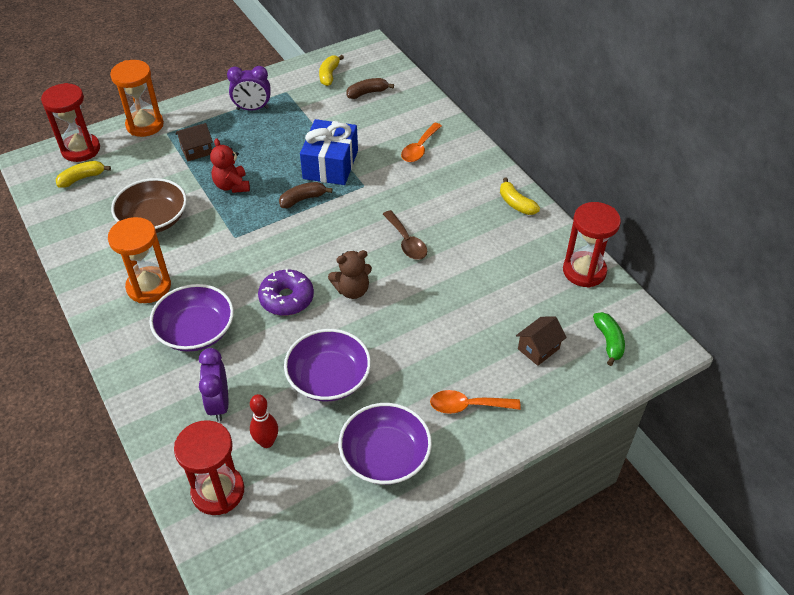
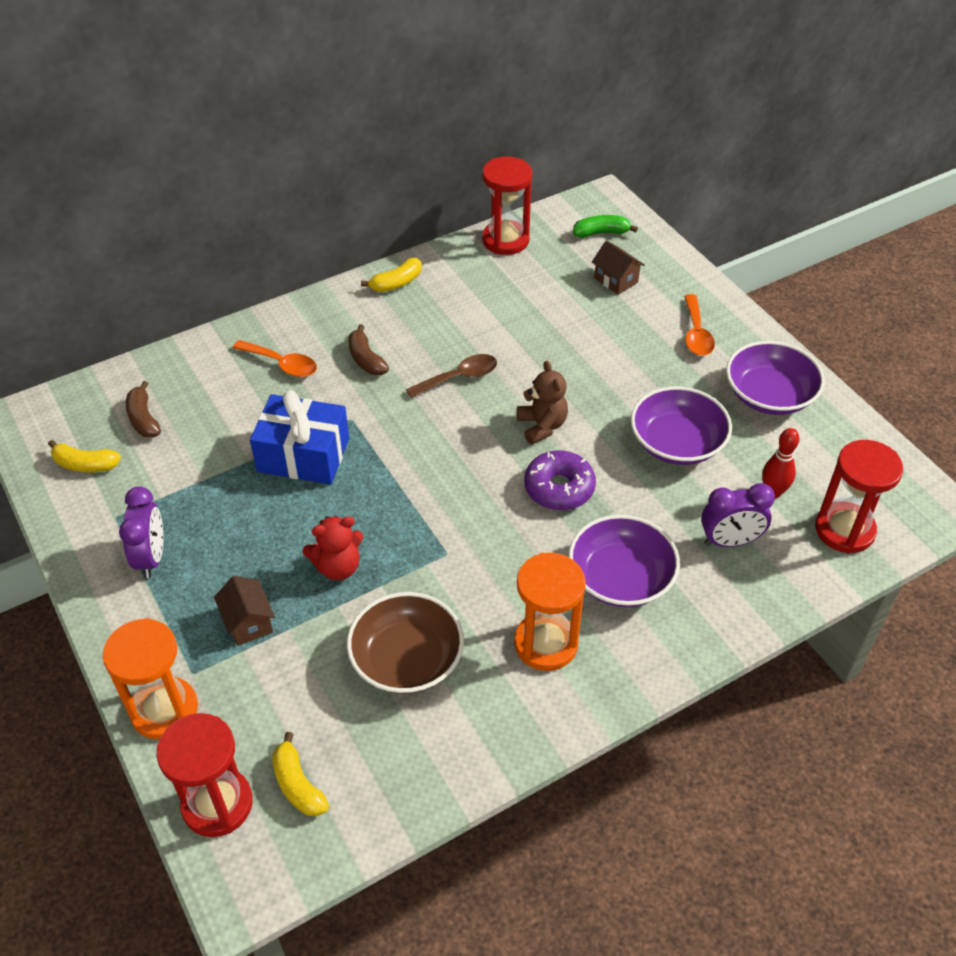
camera: 90 degrees left, 0 degrees up
brown banana [279,182,332,208] -> brown banana moved to [348,324,389,375]

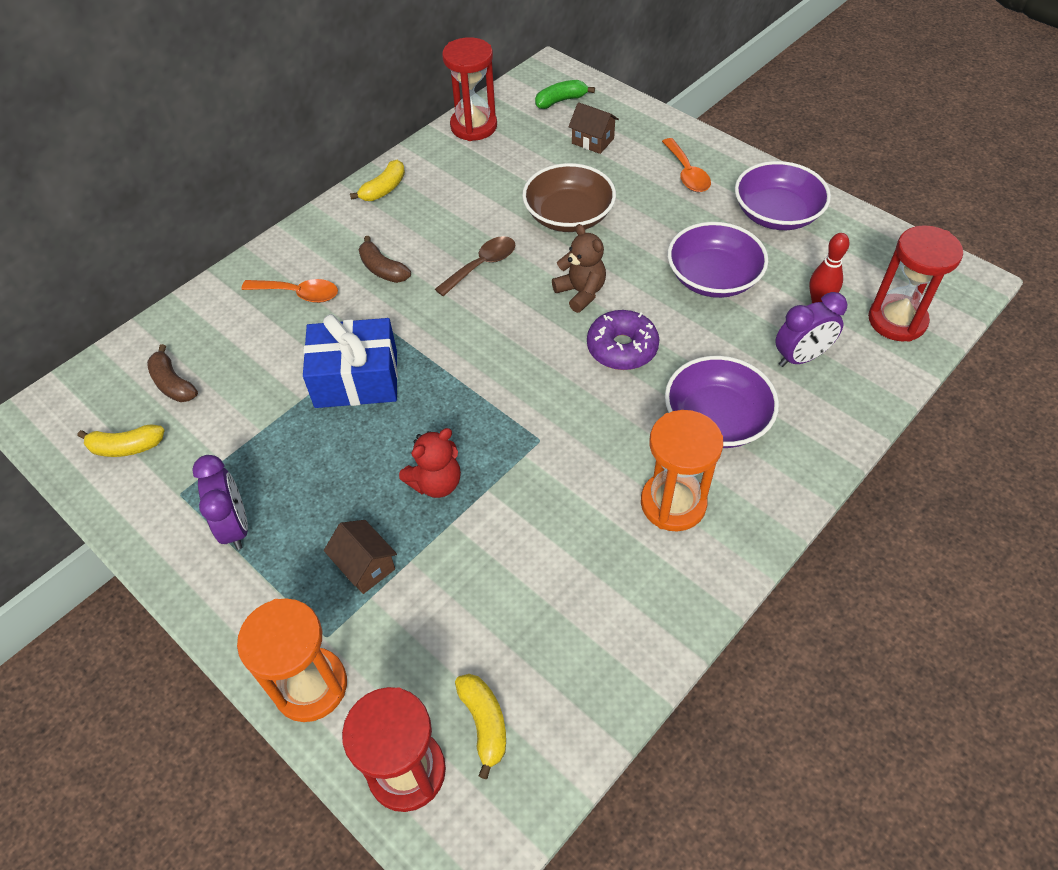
camera: 15 degrees left, 5 degrees up
yellow banana [272,732,329,816] -> yellow banana turned 150 degrees counterclockwise [455,674,506,779]
brown bowl [347,592,464,694] -> brown bowl moved to [522,163,616,232]

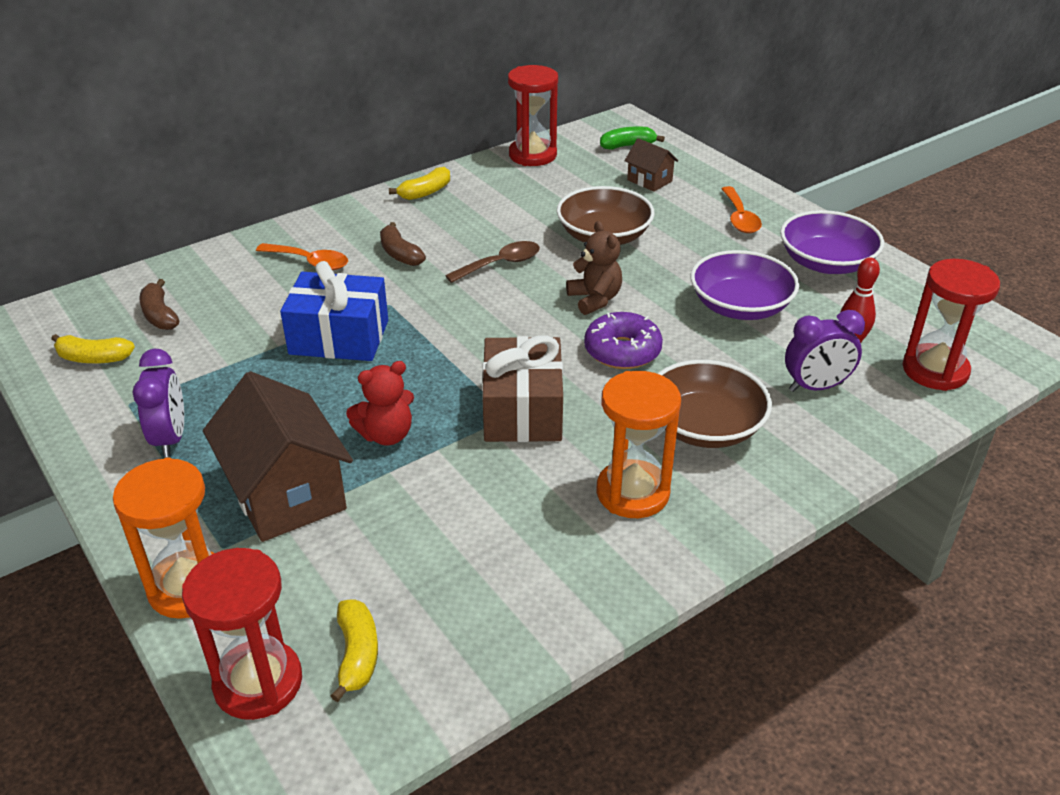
camera: 10 degrees right, 15 degrees down
brown house [324,520,397,594] -> brown house [203,371,353,542], size x2.02
purple bowl [665,356,779,448] -> brown bowl [657,360,772,448]
none -> brown gift [482,336,563,442]

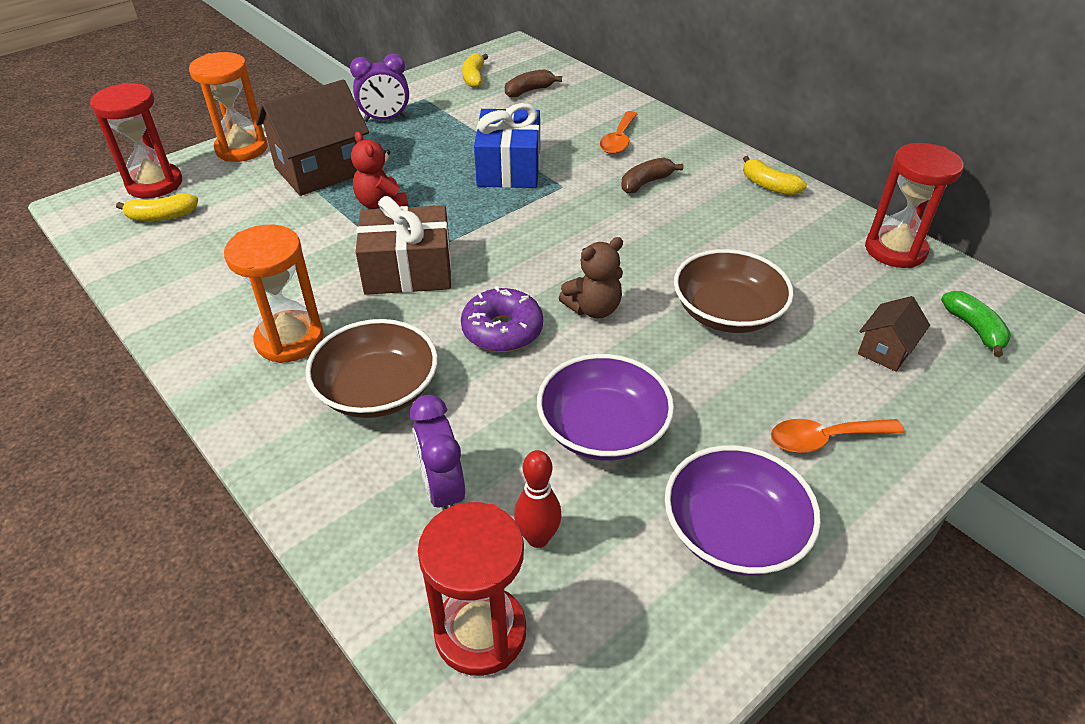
camera: 85 degrees right, 5 degrees up
brown spoon [445,241,540,283] -> none

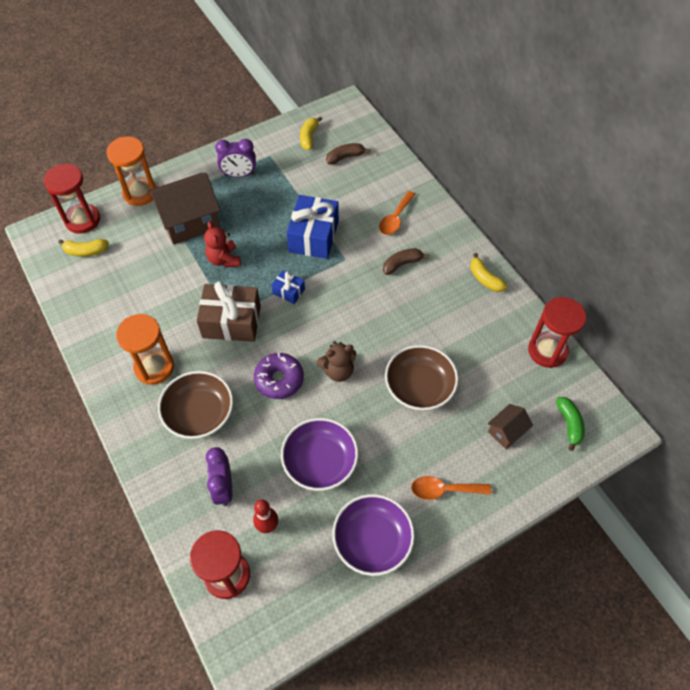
camera: 10 degrees right, 15 degrees up
none -> blue gift [271,270,305,304]

